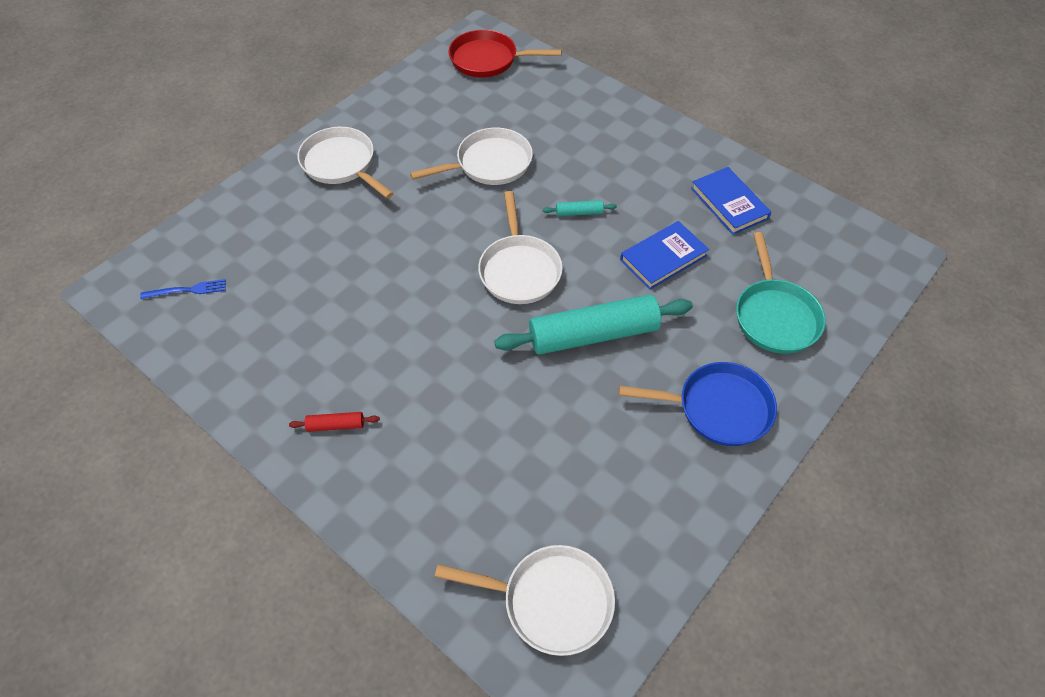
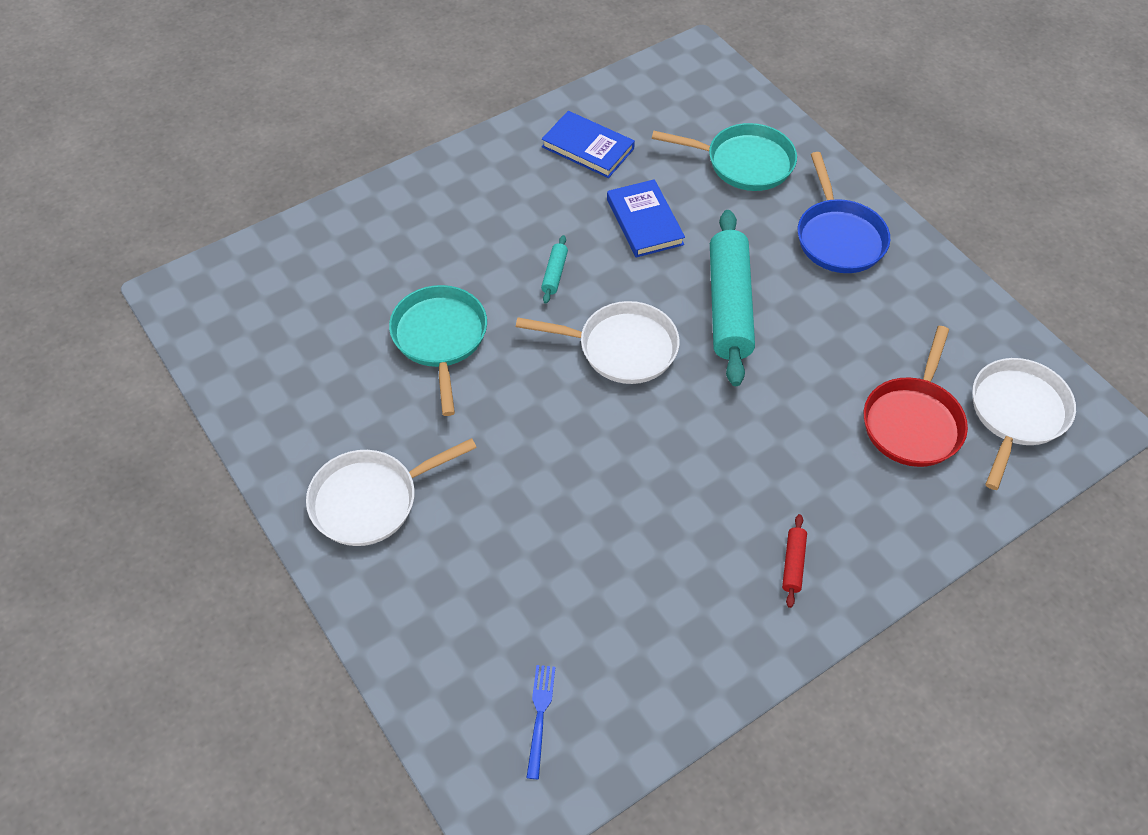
camera: 75 degrees left, 0 degrees up
white pan [410,128,533,185] -> turquoise pan [389,285,487,416]
red pan [448,30,562,77] -> red pan moved to [864,326,968,467]
blue pan [619,362,777,446] -> blue pan turned 150 degrees clockwise [798,152,890,273]
blue book [691,167,772,235] -> blue book turned 45 degrees clockwise [542,111,635,178]

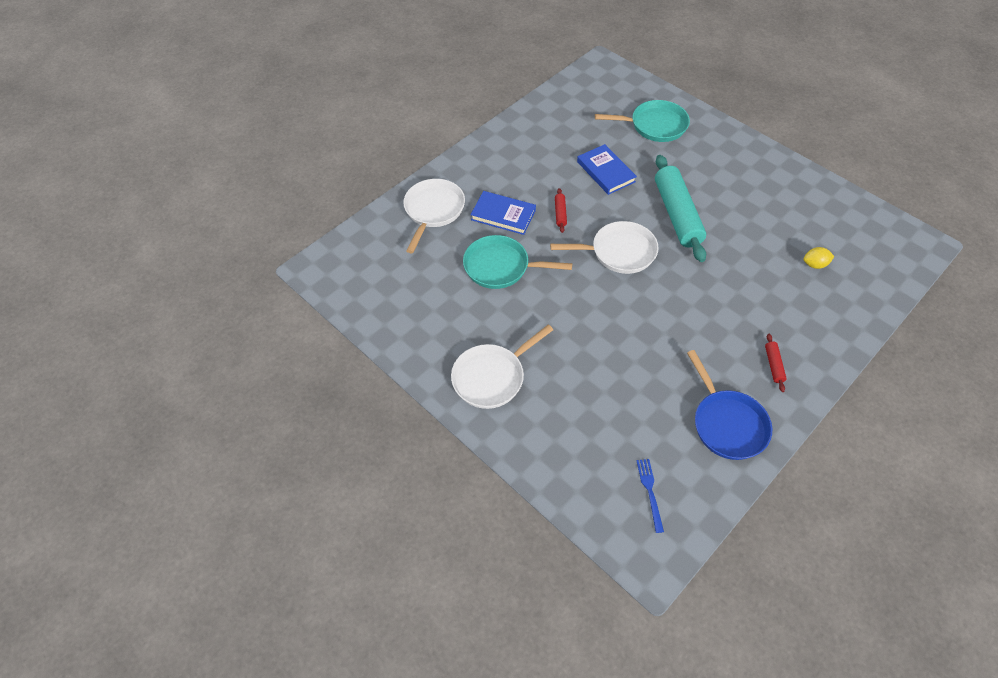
camera: 10 degrees left, 0 degrees up
turquoise pan [389,285,487,416] -> turquoise pan turned 60 degrees counterclockwise [463,235,572,289]
turquoise rolling pin [541,235,568,304] -> red rolling pin [555,188,567,233]
blue book [542,111,635,178] -> blue book moved to [471,191,536,235]
blue pan [798,152,890,273] -> blue pan moved to [687,350,772,460]
red pan [864,326,968,467] -> yellow lemon [803,247,834,269]
white pan [972,358,1076,490] -> white pan moved to [403,179,465,253]

